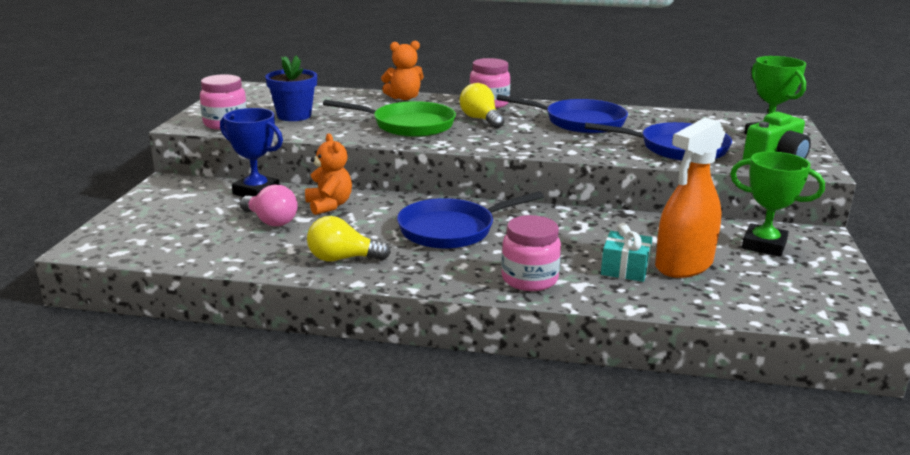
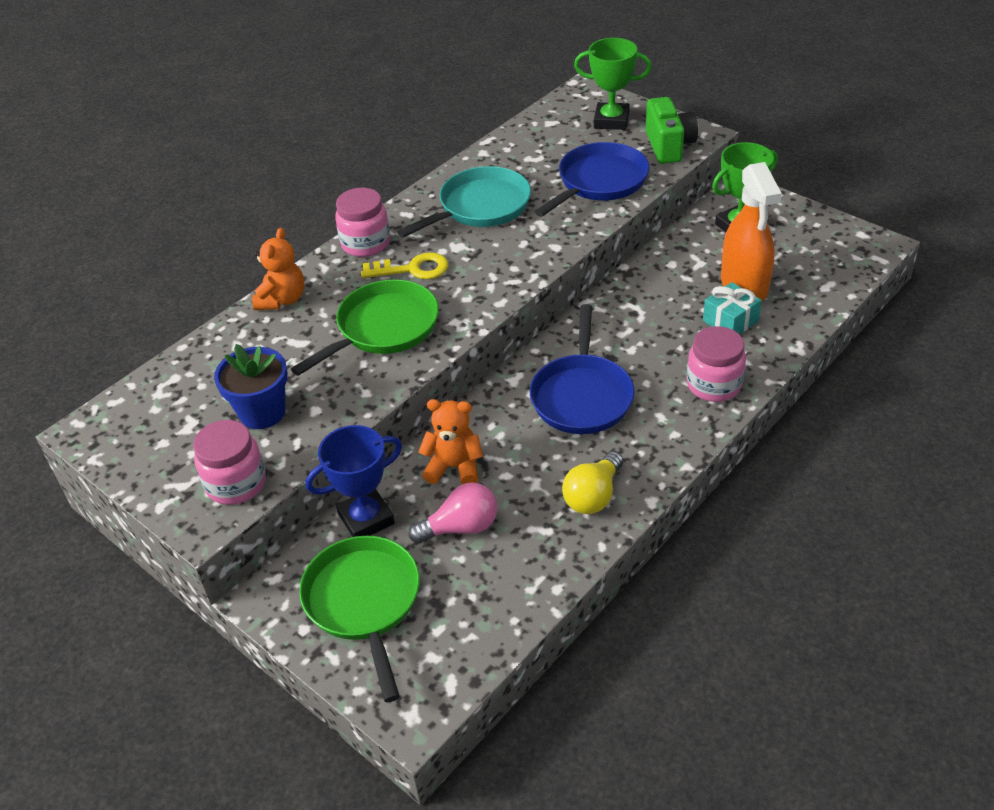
camera: 55 degrees left, 20 degrees up
yellow light bulb [459,83,504,128] -> yellow key [361,252,448,279]
blue pan [496,94,628,133] -> turquoise pan [397,166,531,237]
none -> green pan [299,536,420,702]

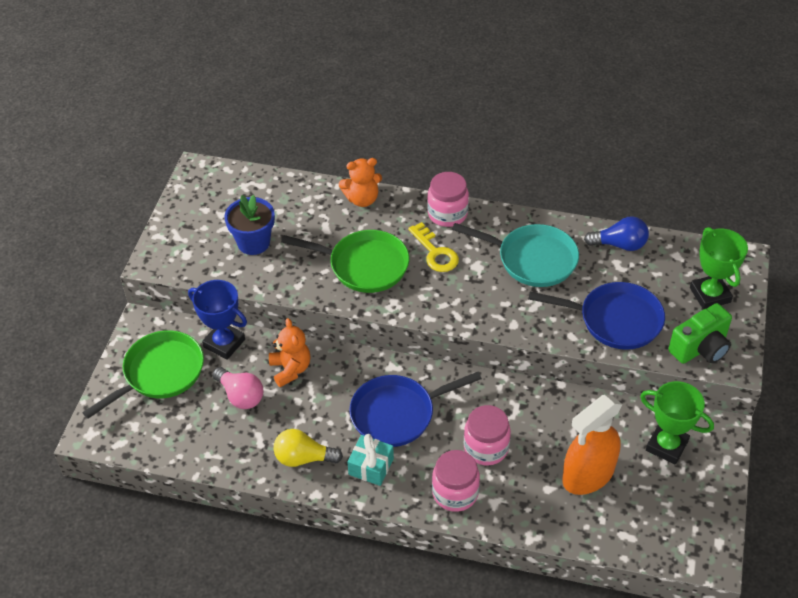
camera: 60 degrees right, 5 degrees up
pink jar [193,420,266,505] -> pink jar moved to [464,405,511,465]
turquoise gift [703,282,762,334] -> turquoise gift moved to [347,434,394,486]
none -> blue light bulb [584,216,649,251]

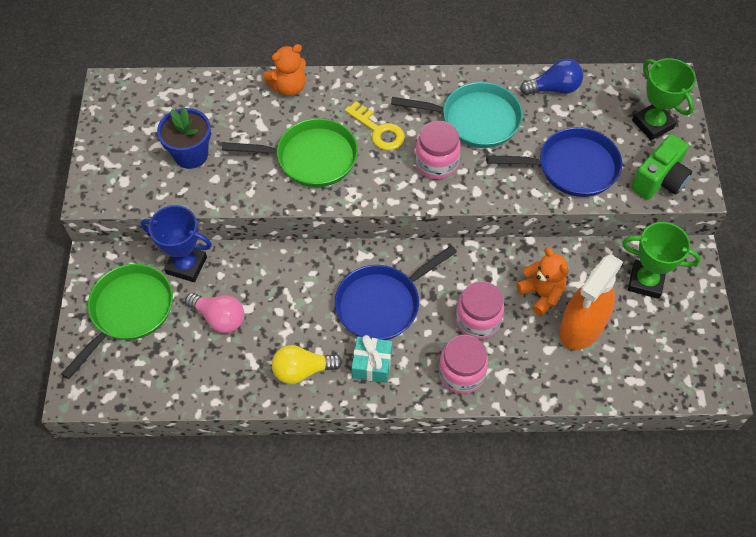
camera: 15 degrees left, 10 degrees up
orange teddy bear [269,318,311,387] -> orange teddy bear moved to [516,247,569,316]
pink jar [427,172,469,227] -> pink jar moved to [415,121,461,179]

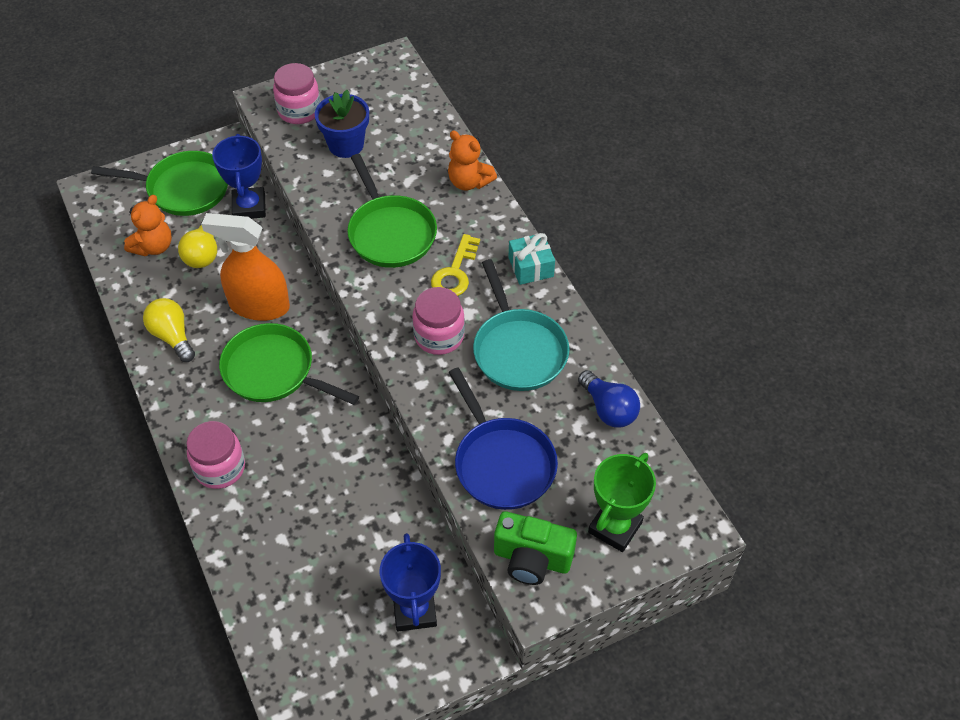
camera: 65 degrees right, 5 degrees down
pink light bulb [185,293,244,333] -> yellow light bulb [178,220,217,268]
blue pan [335,245,457,340] -> green pan [219,323,359,405]
turquoise gift [351,335,392,383] -> turquoise gift moved to [509,233,555,285]
pink jar [456,281,504,339] -> pink jar moved to [273,63,320,124]
orange teddy bear [516,247,569,316] -> orange teddy bear moved to [124,195,172,257]
orange spray bottle [559,254,623,350] -> orange spray bottle moved to [201,213,290,321]
green trophy [622,222,701,299] -> blue trophy [380,533,441,631]

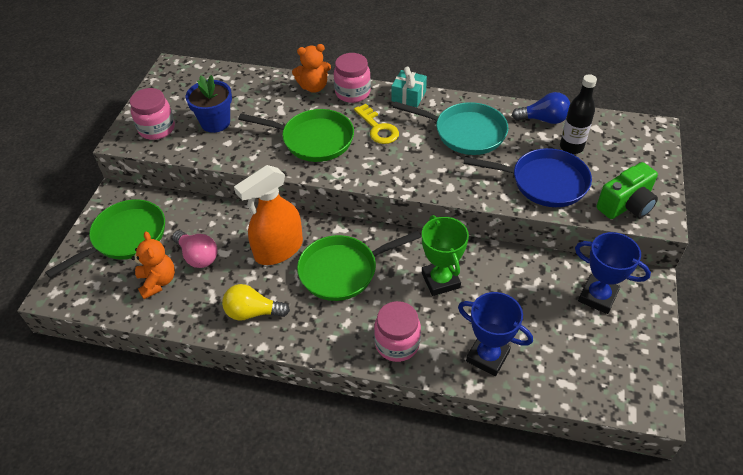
camera: 50 degrees left, 5 degrees down
yellow light bulb [178,220,217,268] -> pink light bulb [172,230,217,268]
blue trophy [212,134,266,219] -> blue trophy moved to [458,292,533,376]
pink jar [412,287,465,355] -> pink jar moved to [334,53,371,103]
green trophy [588,453,656,552] -> green trophy moved to [422,215,469,296]
none -> black bottle [560,74,597,154]

